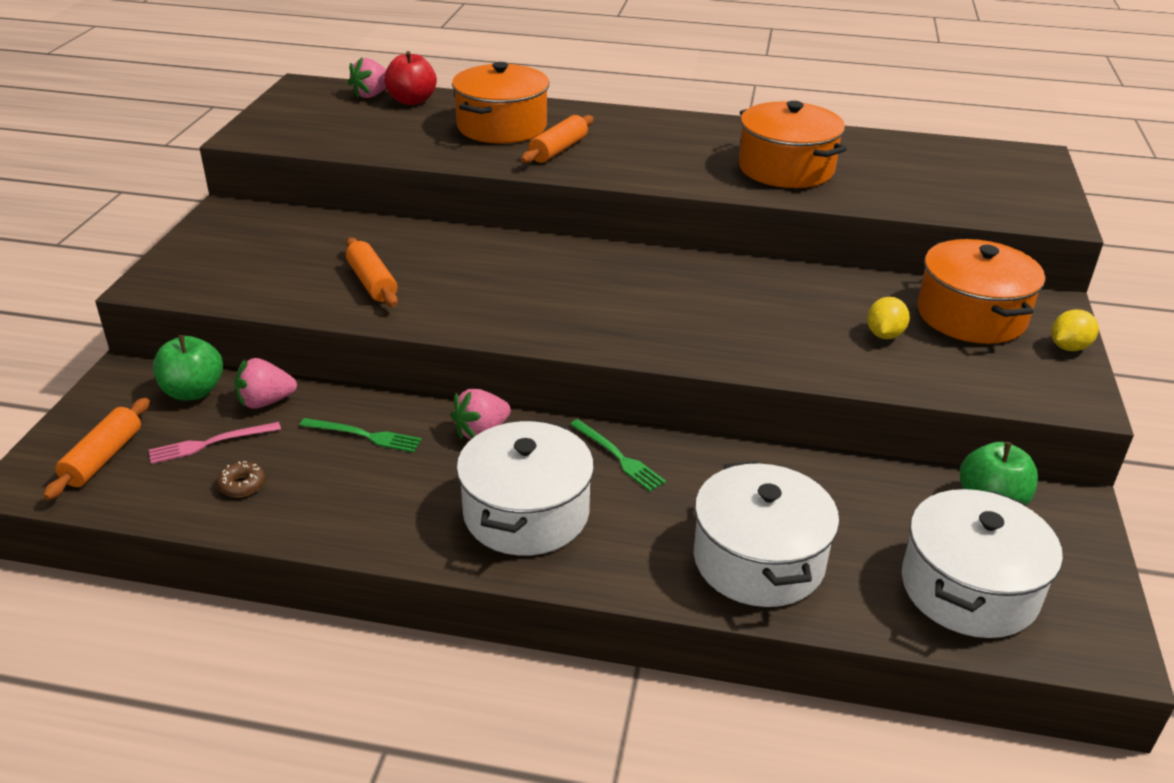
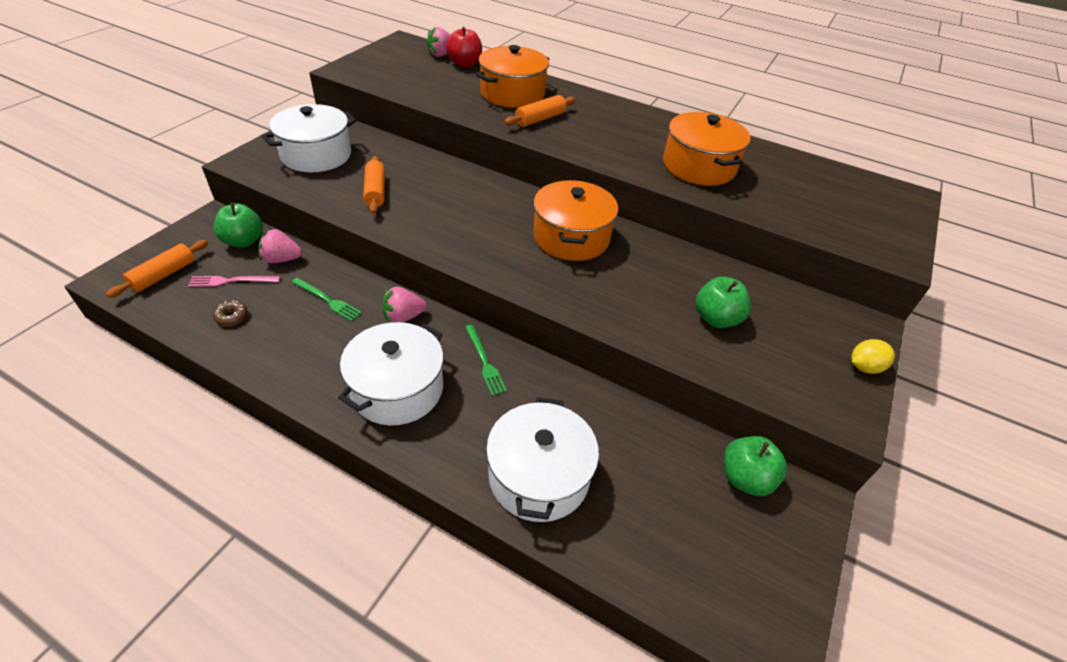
camera: 15 degrees right, 10 degrees up
yellow lemon [867,297,910,339] -> green apple [696,277,751,328]
white pot [902,489,1063,638] -> white pot moved to [262,104,357,172]
orange pot [917,239,1045,344] -> orange pot moved to [533,180,618,261]

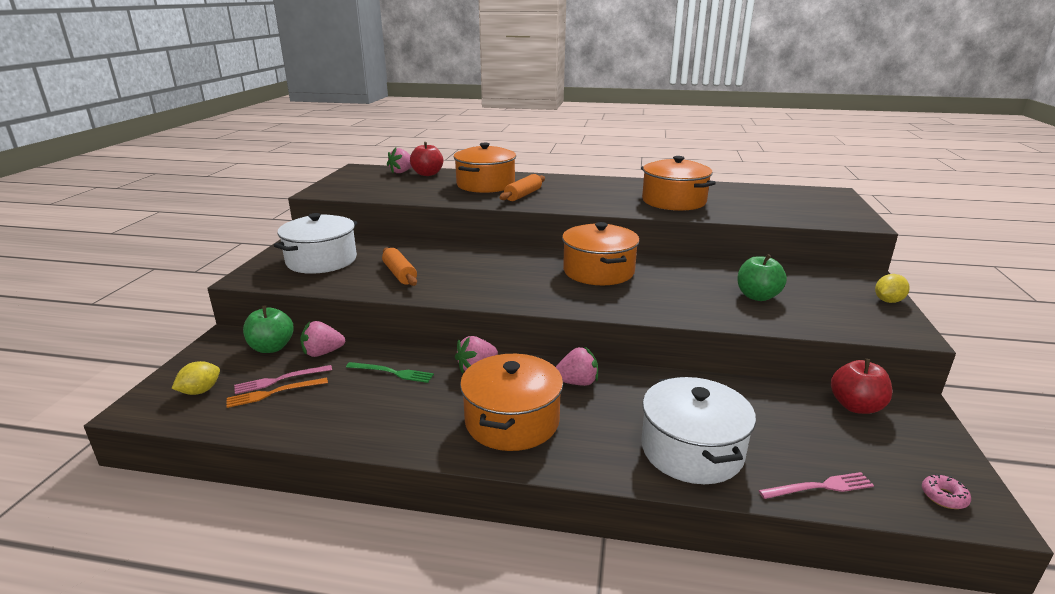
camera: 15 degrees left, 20 degrees down
orange rolling pin [106,240,208,298] -> yellow lemon [171,361,220,395]
brown donut [213,301,248,326] -> none
white pot [338,322,444,426] -> orange pot [460,354,563,451]
green fork [465,325,507,396] -> pink strawberry [556,347,598,386]
green apple [724,436,787,496] -> red apple [831,359,892,414]
none -> orange fork [227,378,328,408]
none -> pink fork [759,472,874,499]
none -> pink donut [922,474,971,509]

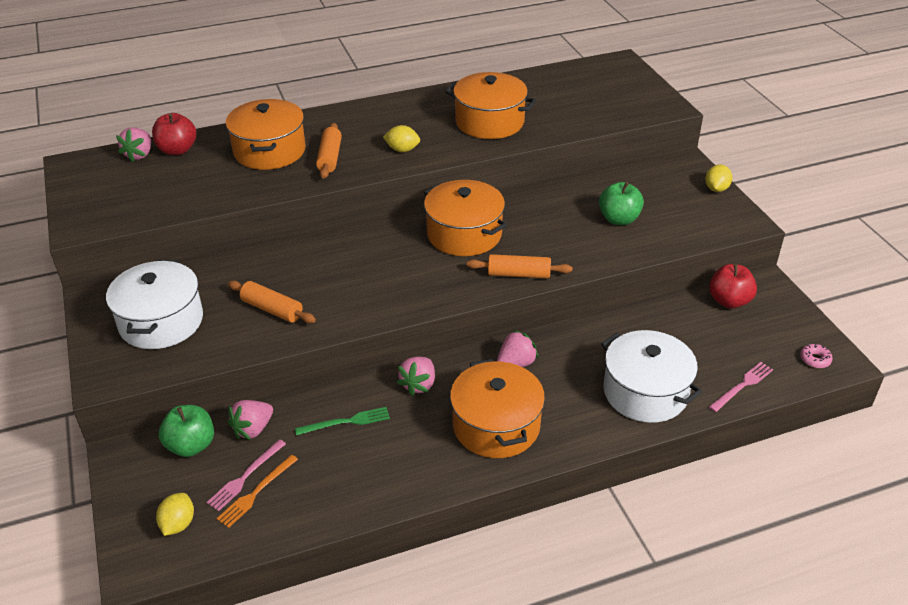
camera: 30 degrees left, 15 degrees up
none -> yellow lemon [383,125,420,152]
none -> orange rolling pin [467,254,572,278]

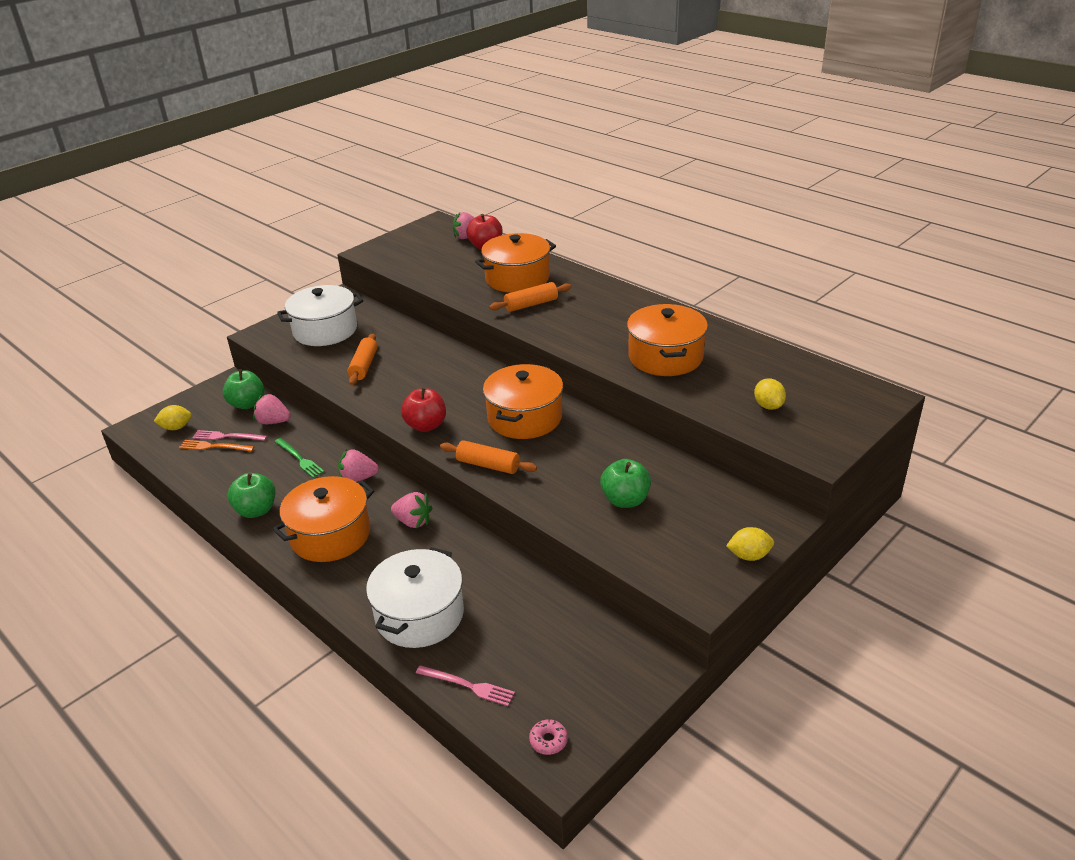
camera: 65 degrees right, 5 degrees down
yellow lemon [383,125,420,152] -> yellow lemon moved to [754,378,786,410]
orange rolling pin [467,254,572,278] -> orange rolling pin turned 45 degrees counterclockwise [440,440,537,474]
red apple [709,264,757,308] -> red apple moved to [401,387,446,432]
none -> green apple [228,473,276,518]

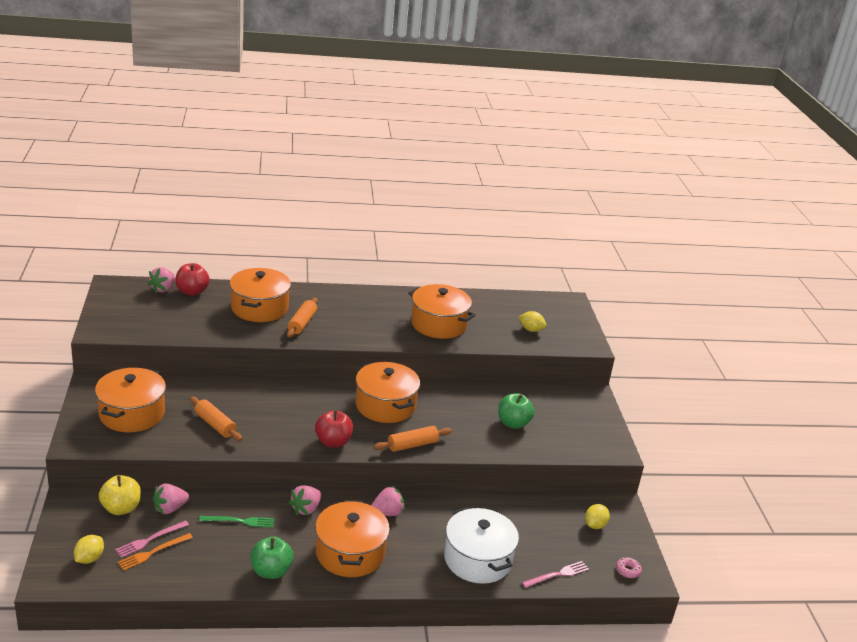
camera: 55 degrees left, 5 degrees down
green apple [223,369,264,409] -> yellow apple [99,475,141,515]
white pot [277,285,363,346] -> orange pot [95,368,166,432]
yellow lemon [726,527,774,561] -> yellow lemon moved to [585,504,610,529]

